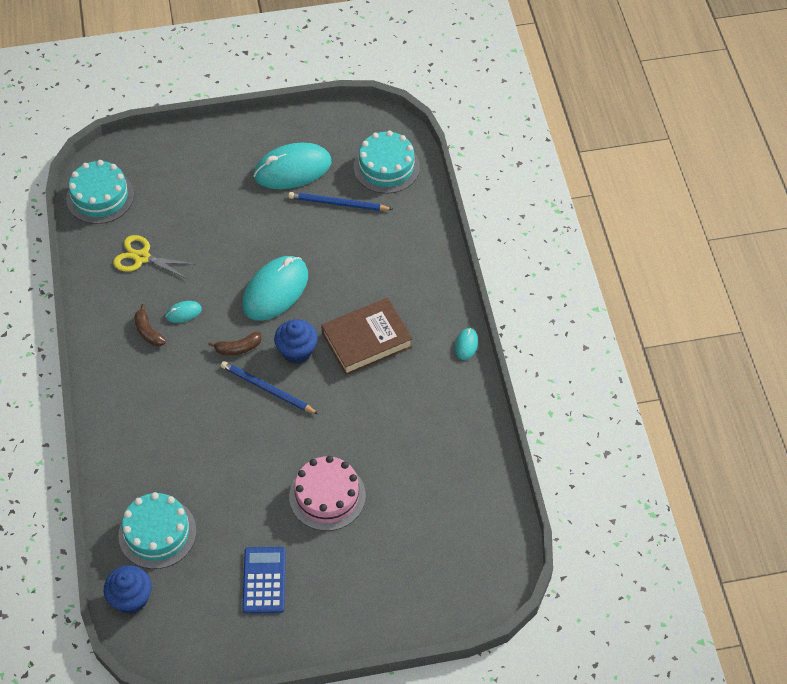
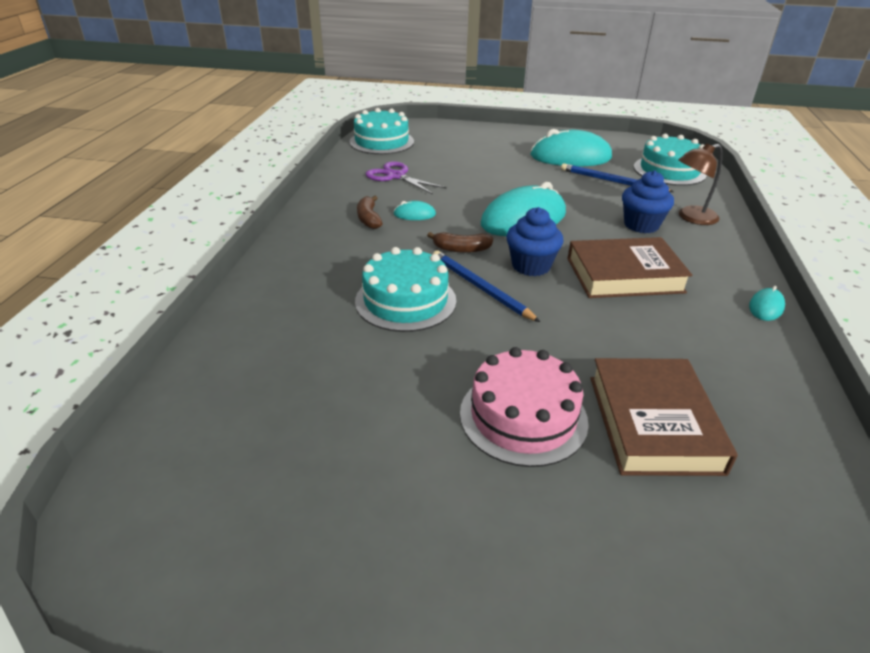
camera: 20 degrees right, 20 degrees down
blue cupcake [103,565,152,614] -> blue cupcake moved to [622,170,674,233]
yellow scissors [113,235,195,279] -> purple scissors [365,161,447,194]
turquoise cake [118,492,197,569] -> turquoise cake moved to [355,247,456,332]
blue calculator [242,547,286,614] -> none
none -> brown book [590,358,738,476]
none -> brown lamp [679,143,722,225]

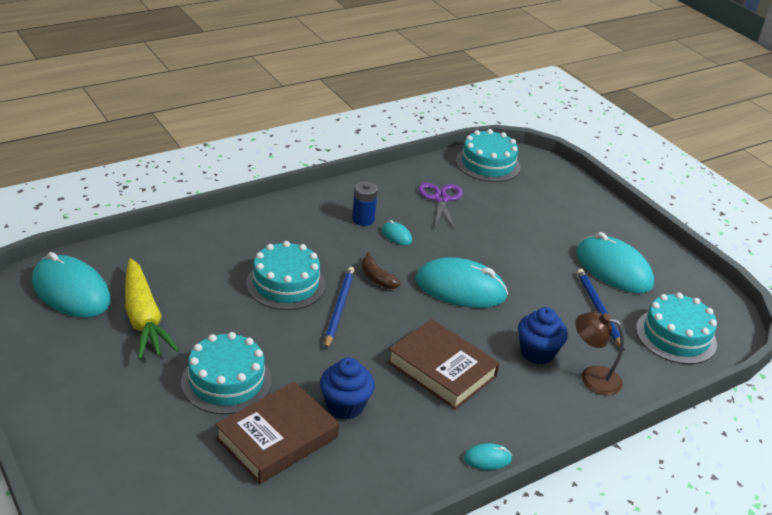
camera: 45 degrees right, 0 degrees up
brown banana [357,195,383,229] -> blue battery [352,181,378,226]
pink cake [460,347,589,467] -> turquoise cake [181,332,272,414]
blue cupcake [506,207,564,276] -> blue cupcake moved to [320,358,375,420]
none -> turquoise mouse [32,252,111,317]
none -> yellow carrot [125,258,179,360]

